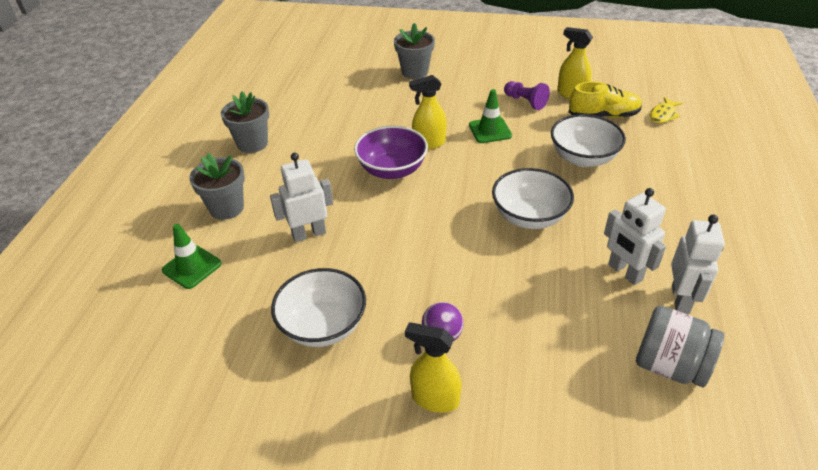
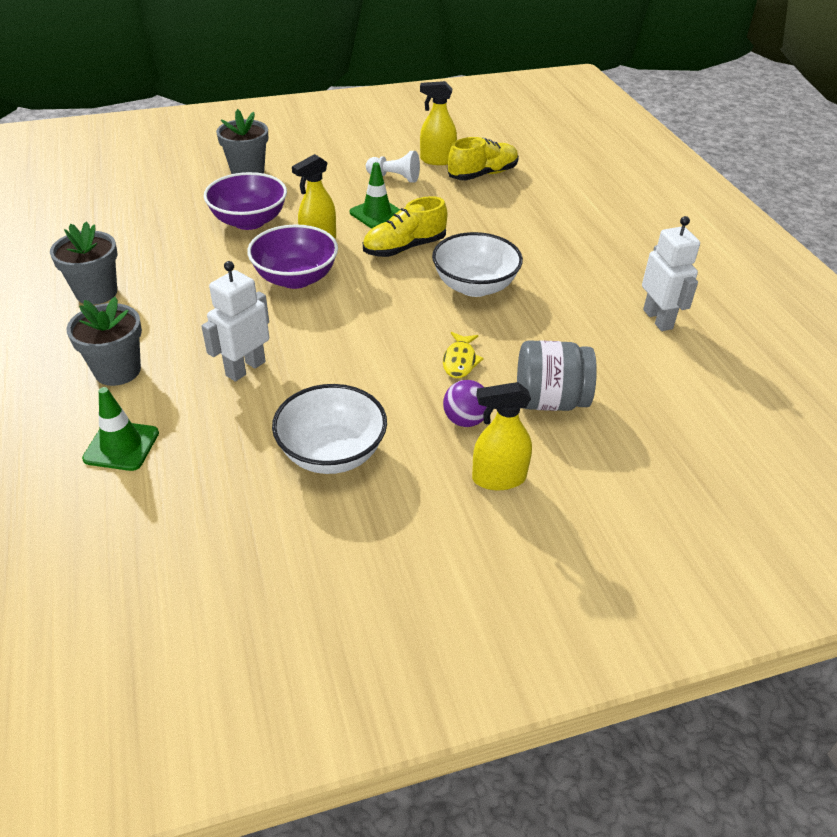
camera: 30 degrees left, 0 degrees up
purple pawn [504,81,550,110] -> white pawn [366,151,420,182]
white bowl [551,114,626,167] -> none
white robot [604,188,666,285] -> none
grey jar [636,306,724,387] -> grey jar moved to [517,340,597,411]
yellow fish [650,97,683,123] -> yellow fish moved to [443,332,484,378]
none -> purple bowl [204,172,287,230]
none -> yellow shoe [363,196,448,257]

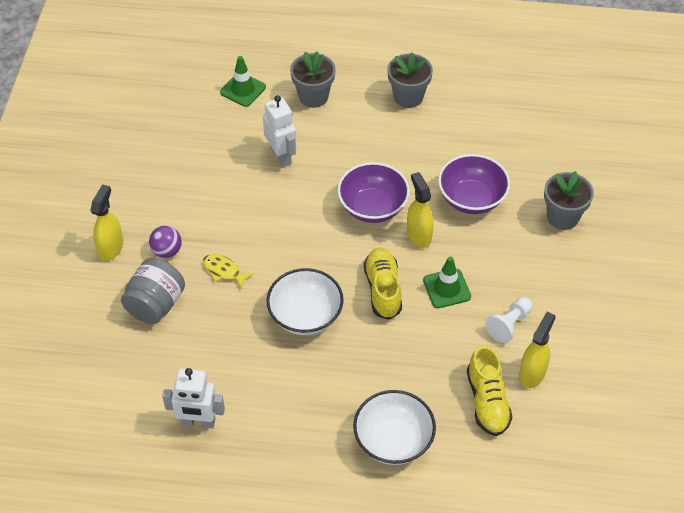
camera: 115 degrees right, 10 degrees up
white bowl [272,384,387,474] -> white bowl moved to [353,390,436,465]

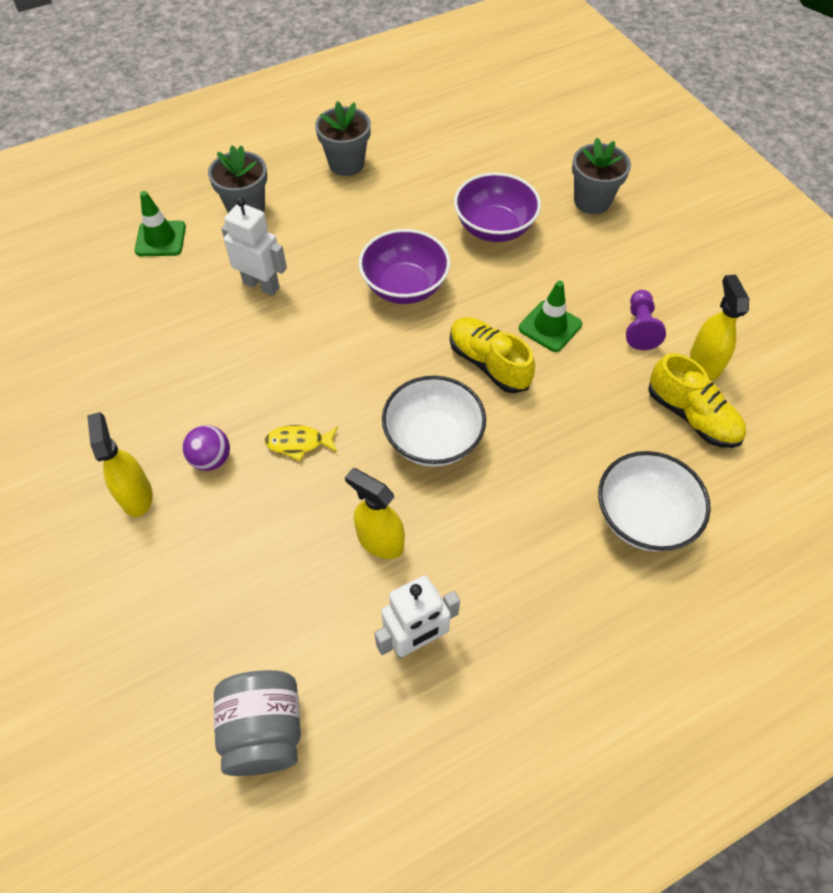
camera: 35 degrees left, 5 degrees up
grey jar [121,258,185,324] -> grey jar moved to [214,670,301,776]
yellow spray bottle [407,172,434,248] -> yellow spray bottle moved to [345,468,405,559]
white pawn [485,297,532,343] -> purple pawn [626,290,666,350]

